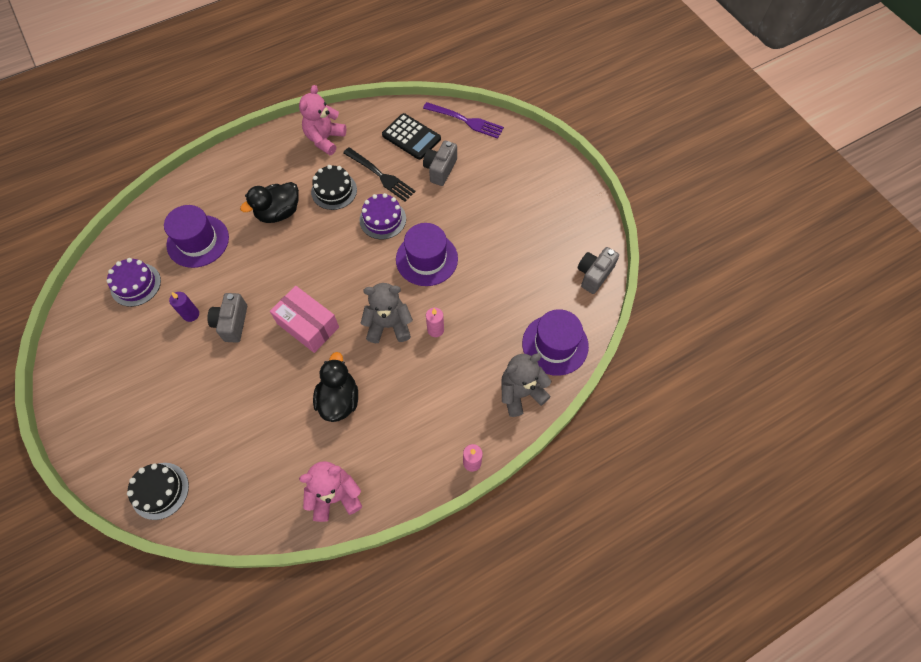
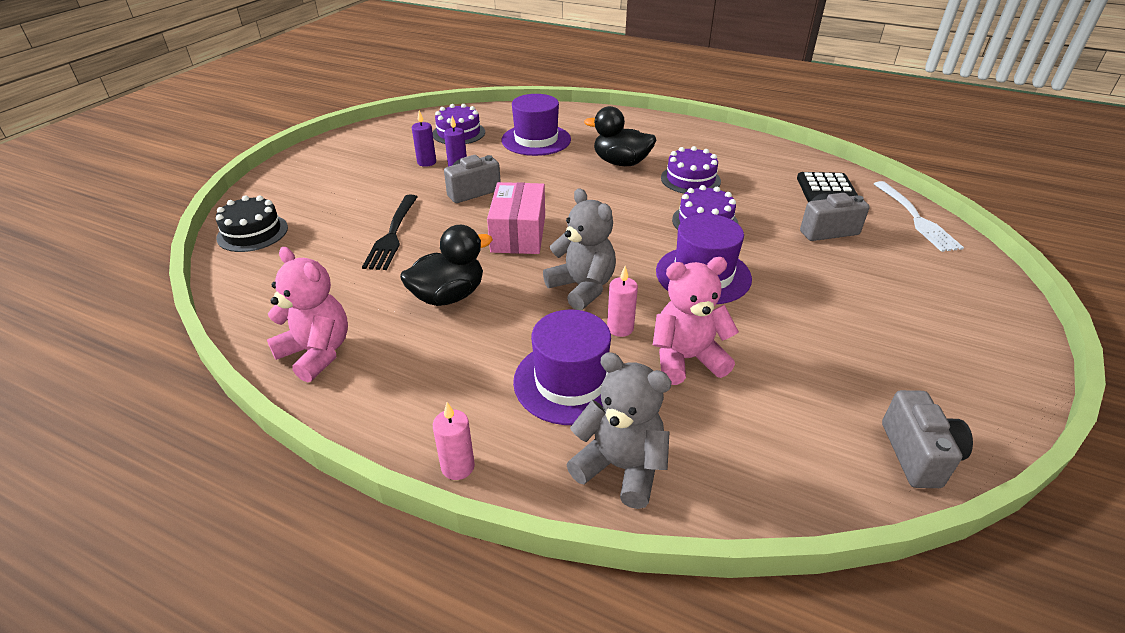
camera: 55 degrees right, 25 degrees down
pink teddy bear [299,85,346,155] -> pink teddy bear moved to [653,257,739,385]
black cake [311,165,357,210] -> purple cake [661,146,721,194]
black fork [343,147,416,201] -> black fork moved to [362,195,417,270]
purple fork [423,102,504,139] -> white fork [874,181,964,252]
purple hat [522,309,589,376] -> purple hat moved to [513,310,611,425]
grey camera [578,247,619,294] -> grey camera turned 90 degrees clockwise [882,390,973,488]
none -> purple candle [412,111,436,167]

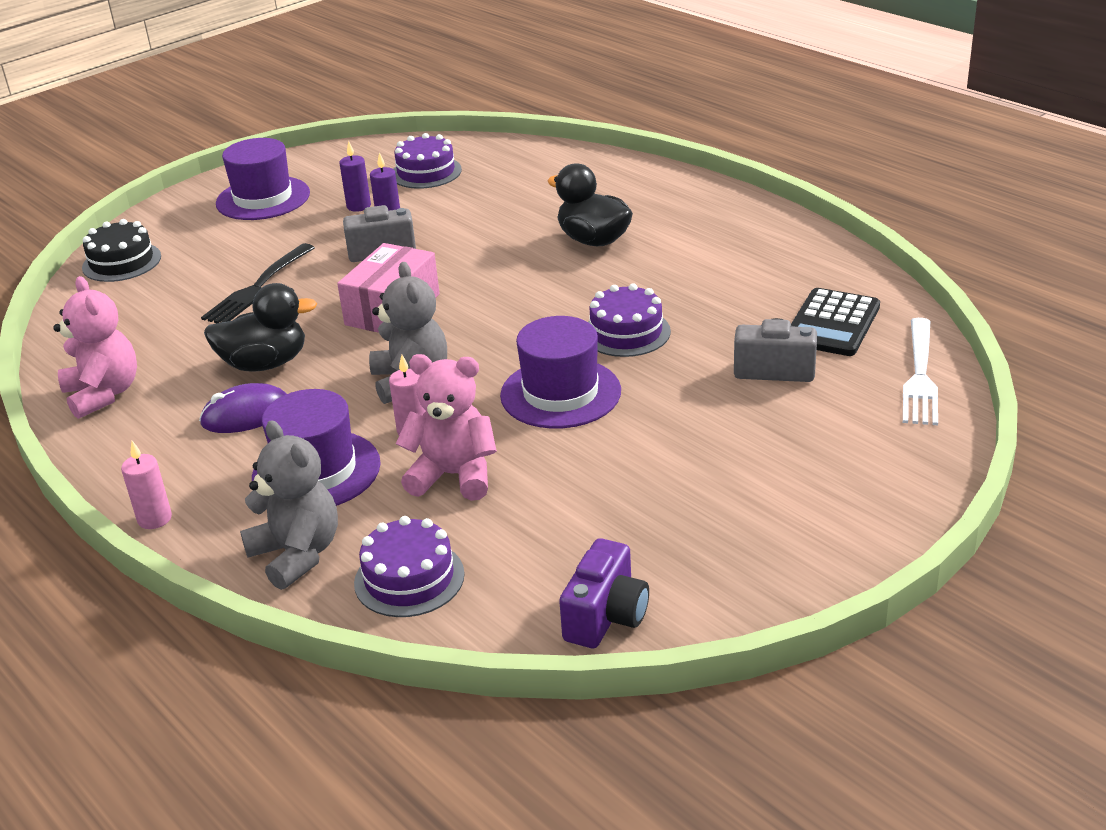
camera: 25 degrees right, 5 degrees down
purple hat [502,94,571,156] -> purple hat moved to [216,138,310,220]
purple cake [661,146,721,194] -> purple cake moved to [354,516,465,617]
grey camera [882,390,973,488] -> purple camera [559,538,649,648]
none -> purple mouse [199,383,286,433]

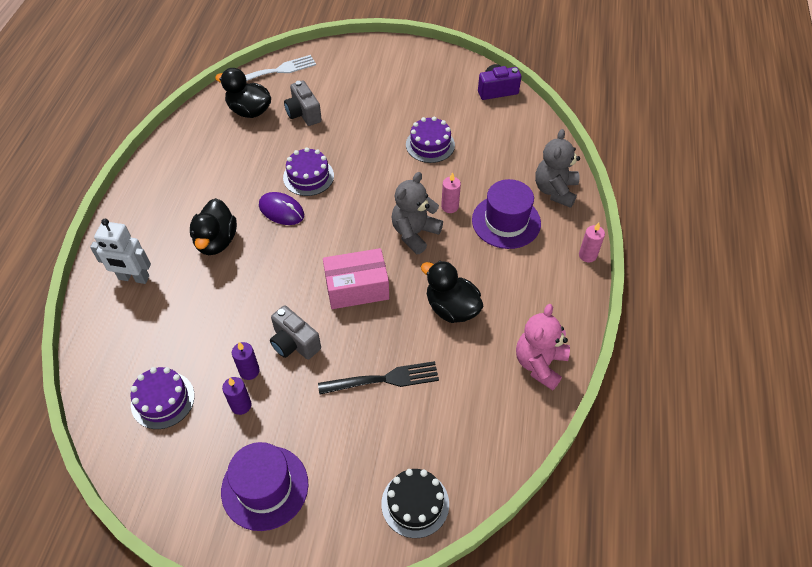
camera: 130 degrees left, 20 degrees up
purple mouse [199,383,286,433] -> purple mouse moved to [259,192,304,225]
purple cake [354,516,465,617] -> purple cake moved to [406,117,455,163]
pink teddy bear [396,354,497,501] -> none
purple hat [500,316,621,429] -> none
black calculator [791,288,880,356] -> black duck [215,68,271,118]
none -> white robot [90,219,151,284]

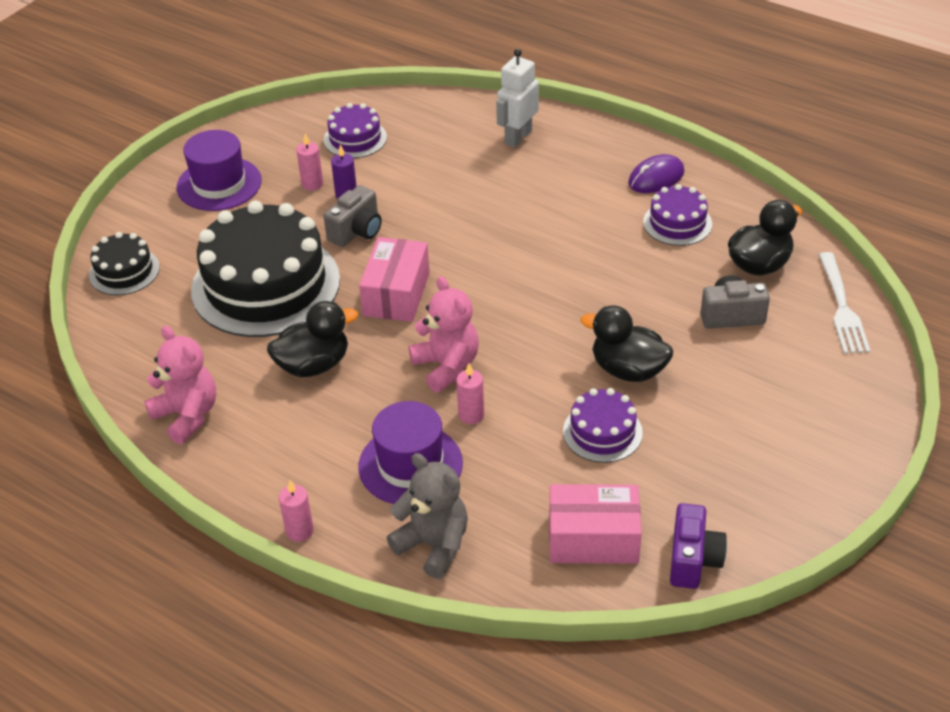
camera: 115 degrees right, 10 degrees down
black duck [190,198,237,255] -> black duck moved to [581,305,673,382]
purple candle [222,377,252,415] -> pink candle [296,133,323,190]
purple mouse [259,192,304,225] -> purple mouse moved to [628,154,685,193]
grey camera [270,305,321,360] -> grey camera turned 150 degrees clockwise [324,185,382,247]
purple cake [283,147,334,196] -> purple cake moved to [643,184,712,246]
black fork [318,361,439,395] -> black cake [191,201,340,337]
grey teddy bear [392,172,443,254] -> pink teddy bear [409,276,479,392]
none -> pink box [549,484,642,564]

